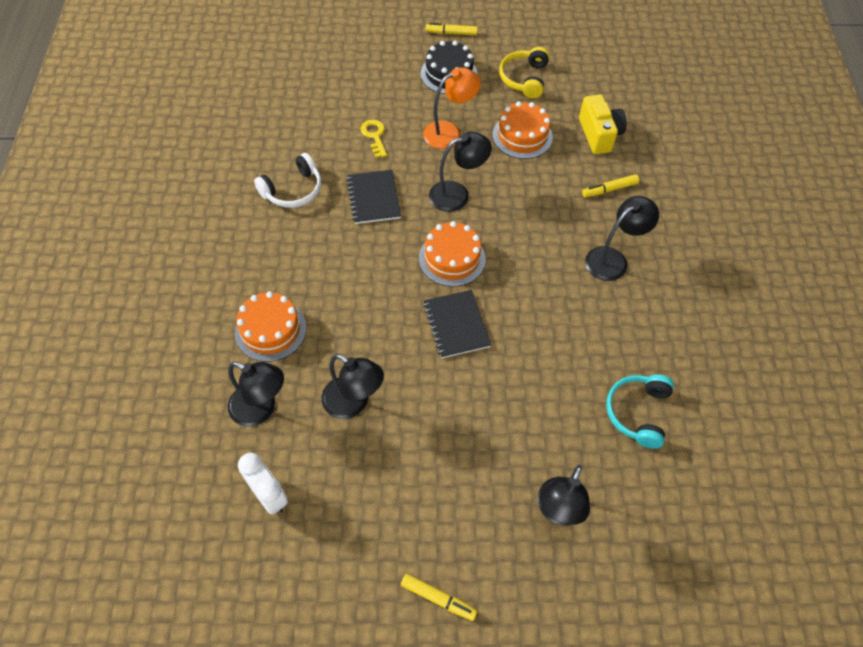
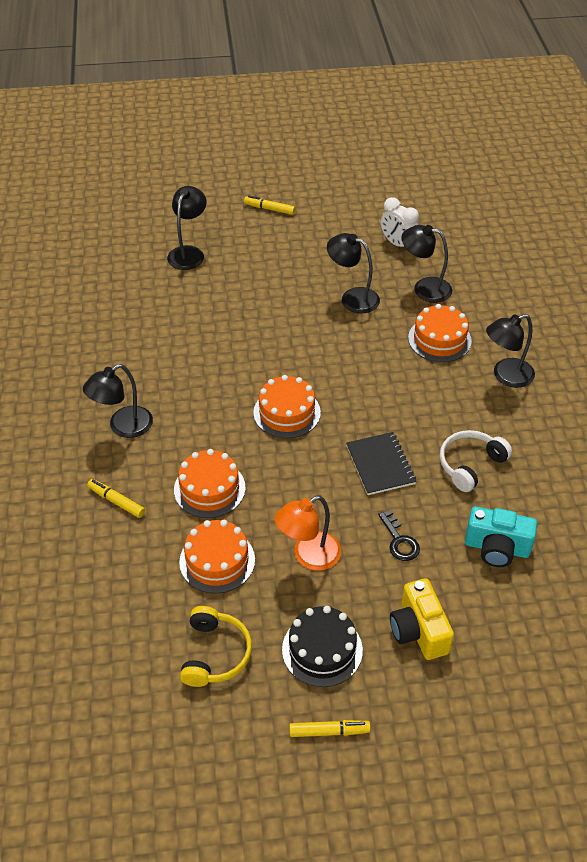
camera: 175 degrees right, 10 degrees down
yellow key [361,119,387,158] -> black key [378,510,420,561]
black notebook [423,290,491,358] -> none
black lamp [429,132,492,212] -> black lamp moved to [486,314,535,388]
yellow camera [579,94,627,154] -> yellow camera moved to [390,578,454,660]
yellow marker [582,174,639,197] -> yellow marker turned 120 degrees counterclockwise [87,479,145,518]
turquoise headphones [606,374,674,449] -> none
none -> orange cake [174,449,246,518]
none -> turquoise camera [465,507,537,567]

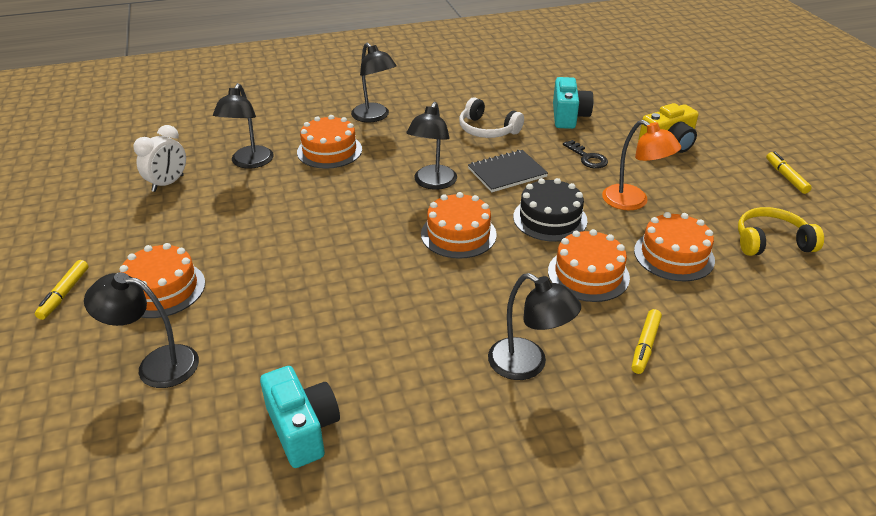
camera: 100 degrees left, 10 degrees down
black cake [282,606,363,687] -> black cake moved to [513,178,587,242]
black lamp [327,233,380,314] -> black lamp moved to [406,102,457,190]
black key [378,510,420,561] -> black key turned 90 degrees clockwise [563,140,608,169]
none -> orange cake [119,243,205,318]
none -> turquoise camera [260,366,340,468]

